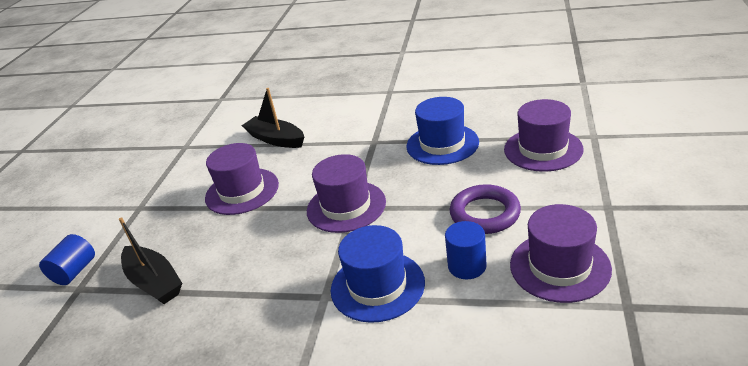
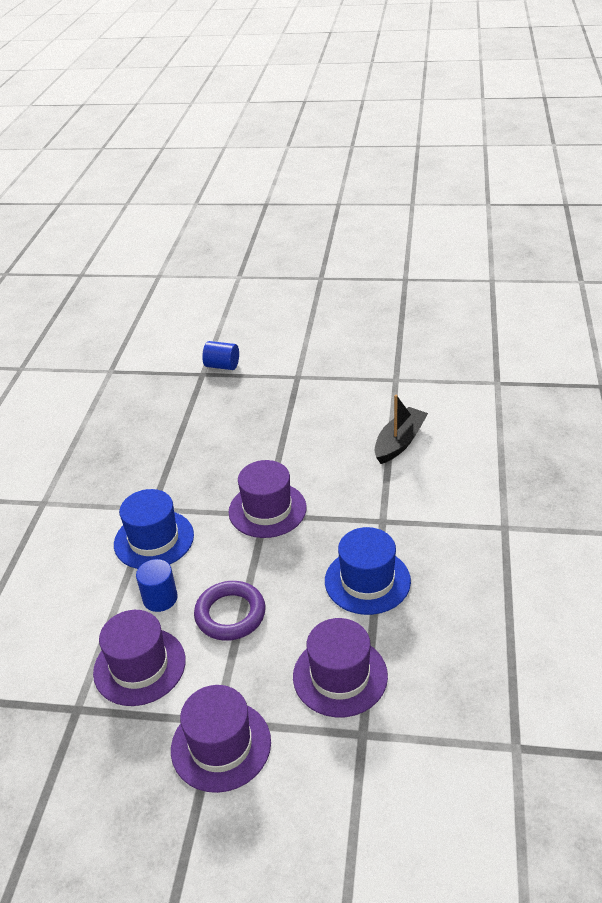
camera: 85 degrees right, 5 degrees up
black boat [119,217,182,304] -> none
purple hat [205,143,279,215] -> purple hat moved to [171,685,271,793]

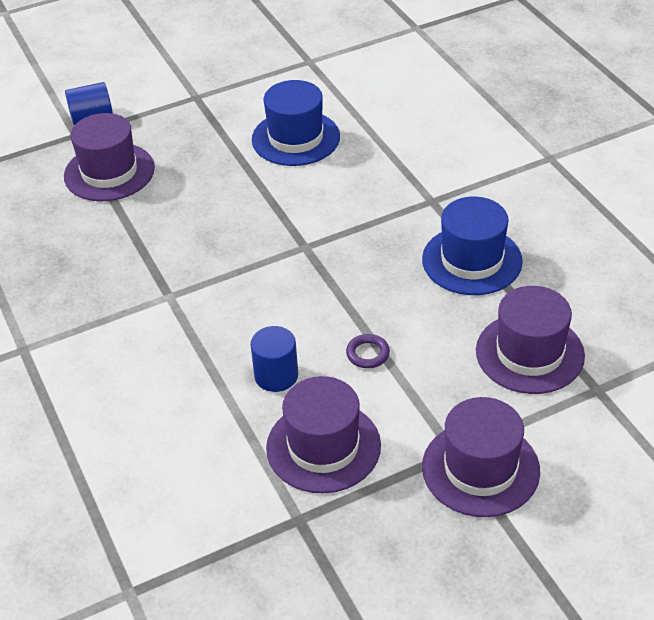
camera: 35 degrees left, 5 degrees up
blue hat [114,489,194,569] -> blue hat moved to [252,80,340,166]
purple ring [194,581,266,641] -> purple ring [346,334,390,368], size x0.50
purple hat [228,460,307,538] -> purple hat moved to [64,113,155,201]
black boat [375,395,428,464] -> none

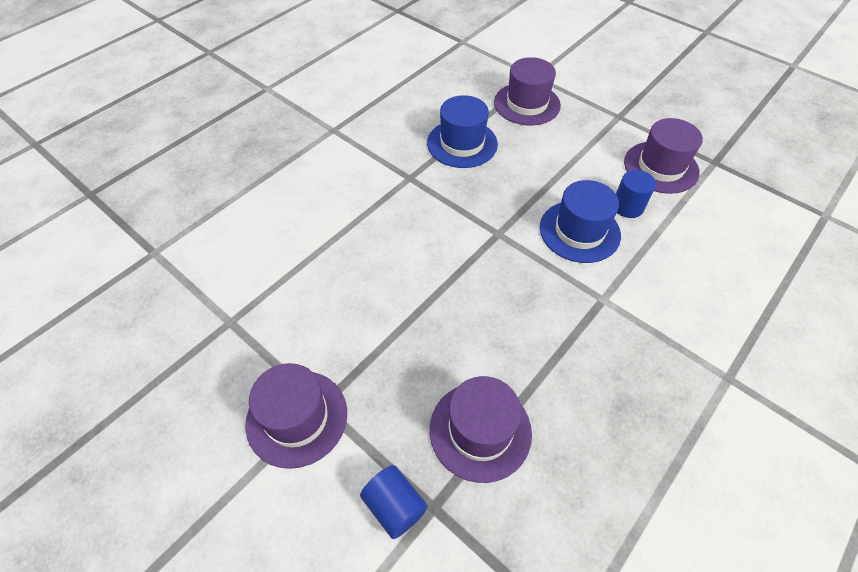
camera: 115 degrees left, 10 degrees up
blue hat [252,80,340,166] -> blue hat moved to [540,180,621,263]
purple ring [346,334,390,368] -> none
purple hat [422,397,540,517] -> purple hat moved to [245,363,347,469]

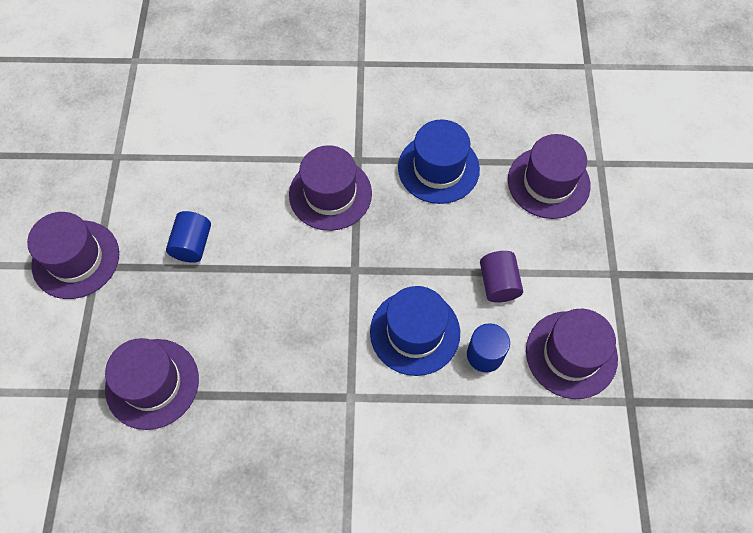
camera: 50 degrees right, 10 degrees up
blue cylinder [360,465,428,539] -> blue cylinder moved to [166,211,211,263]
none -> purple hat [289,145,372,231]
none -> purple cylinder [480,251,523,302]

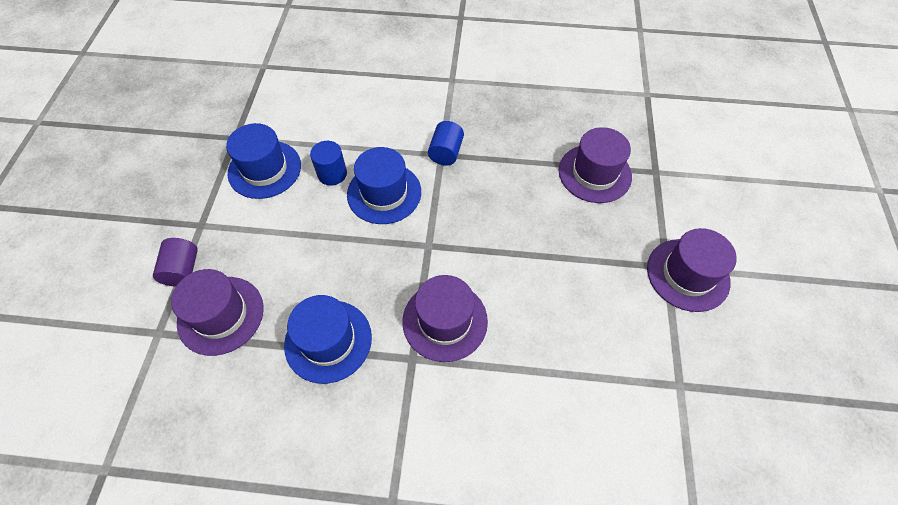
camera: 175 degrees left, 5 degrees down
blue cylinder [166,211,211,263] -> blue cylinder moved to [428,121,464,166]
purple cylinder [480,251,523,302] -> purple cylinder moved to [153,238,198,287]
purple hat [526,309,618,399] -> blue hat [226,123,301,199]

